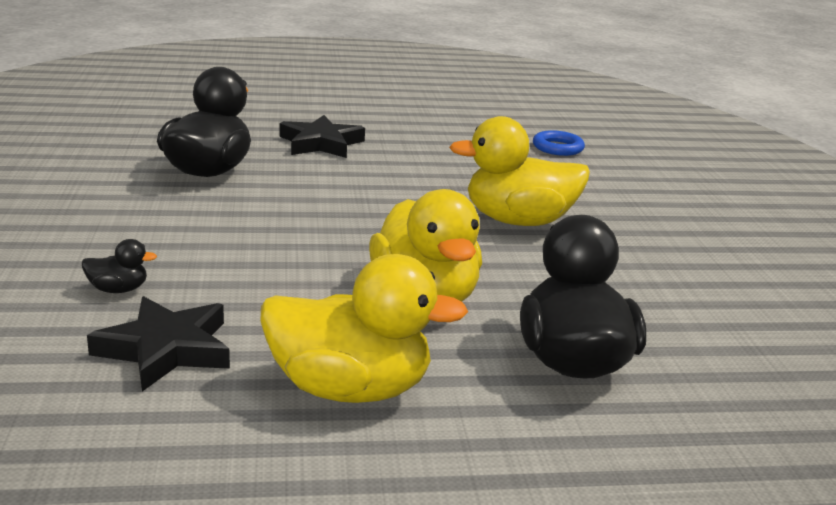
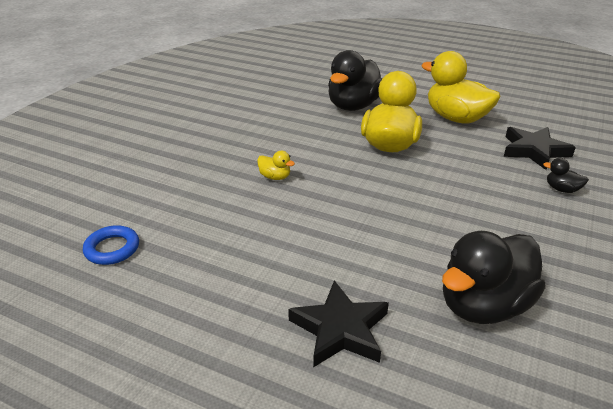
camera: 145 degrees left, 10 degrees up
yellow duck [449,116,590,226] -> yellow duck [257,151,295,180], size x0.42

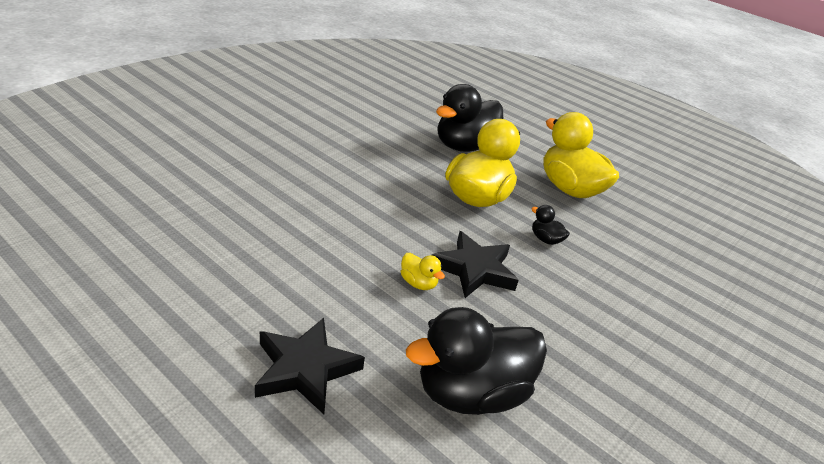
camera: 10 degrees right, 0 degrees up
blue ring [83,225,139,265] -> none
yellow duck [257,151,295,180] -> yellow duck moved to [401,253,445,290]
black star [504,127,576,170] -> black star moved to [432,231,519,298]
black duck [543,158,589,193] -> black duck moved to [531,205,570,245]

